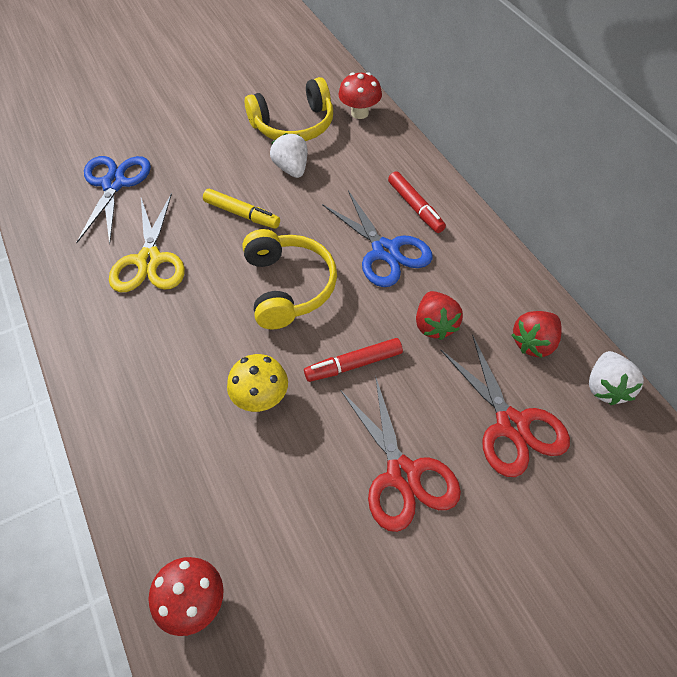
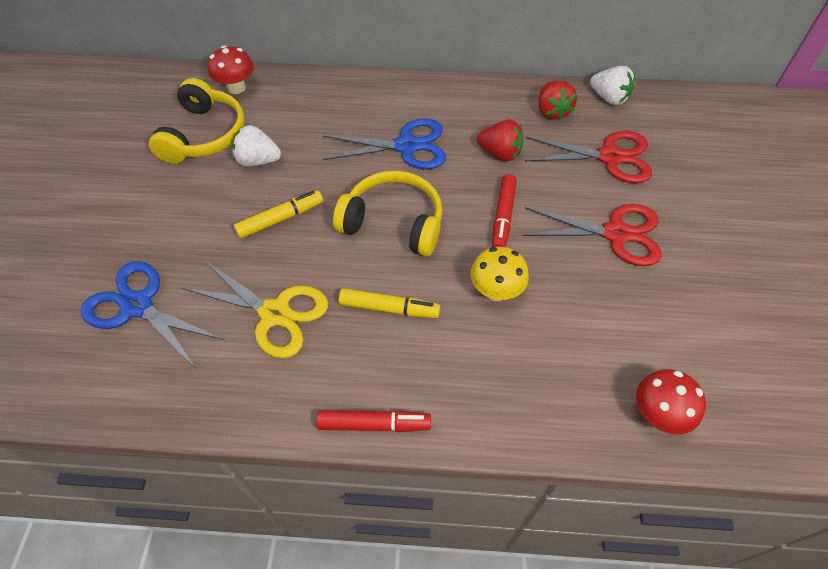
camera: 60 degrees left, 0 degrees up
red marker [388,171,446,233] -> red marker moved to [316,410,431,432]
none -> yellow marker [339,288,440,318]

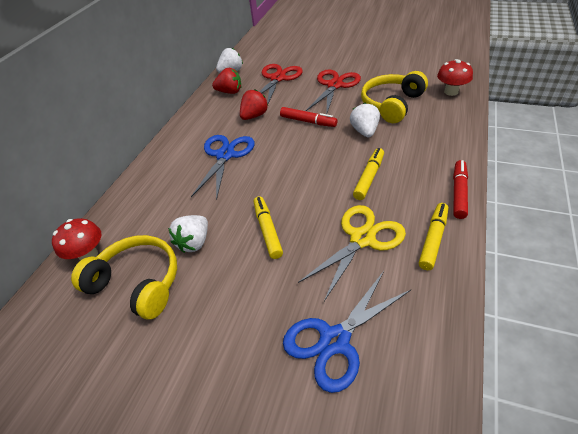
camera: 70 degrees left, 10 degrees down
yellow headphones [333,171,443,256] -> yellow headphones moved to [361,71,428,123]
yellow mushroom [470,247,529,301] -> white strawberry [350,103,380,137]
none -> yellow marker [419,203,448,270]

